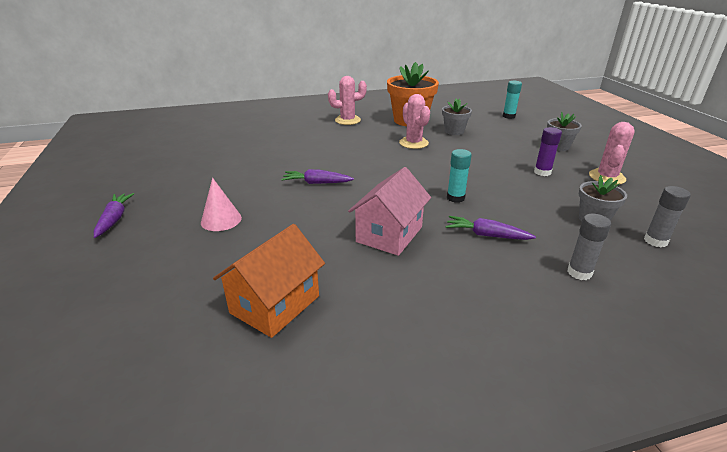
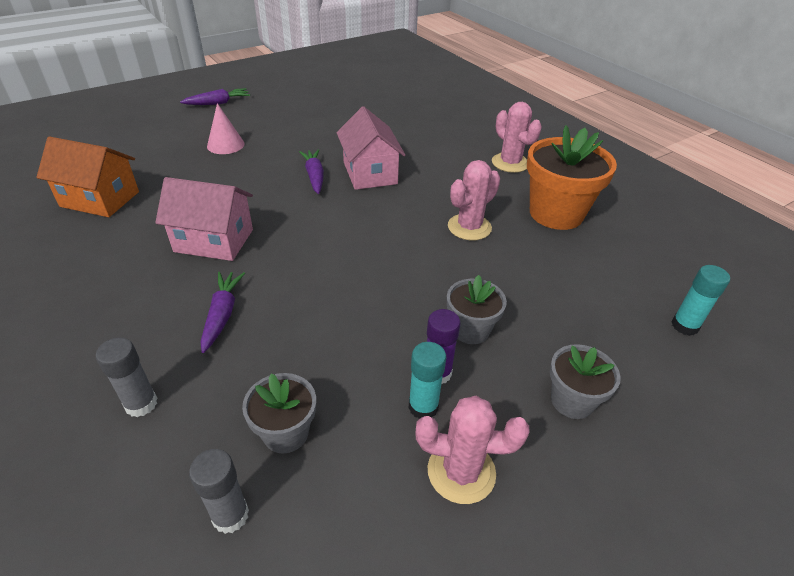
camera: 70 degrees right, 10 degrees up
grey flower pot [442,99,472,135] -> grey flower pot moved to [447,275,507,344]
turquoise glue stick [447,149,472,203] -> turquoise glue stick moved to [409,342,446,419]
none -> pink house [337,106,405,190]

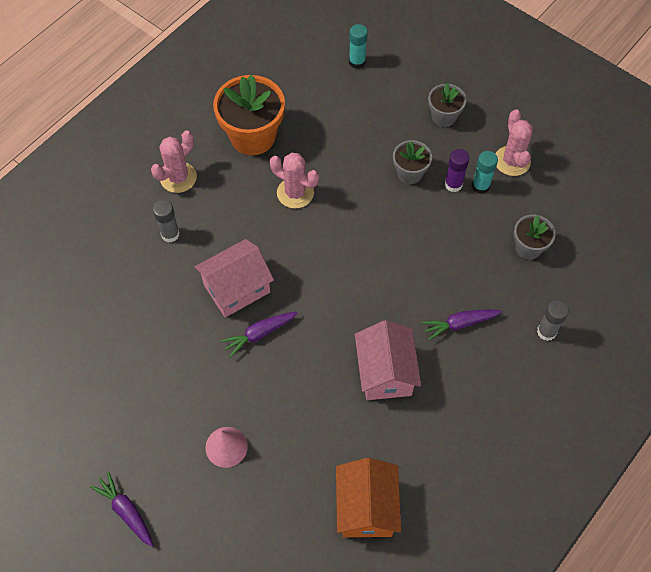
camera: 105 degrees left, 20 degrees up
grey glue stick [189,449,249,534] -> grey glue stick moved to [153,200,180,242]

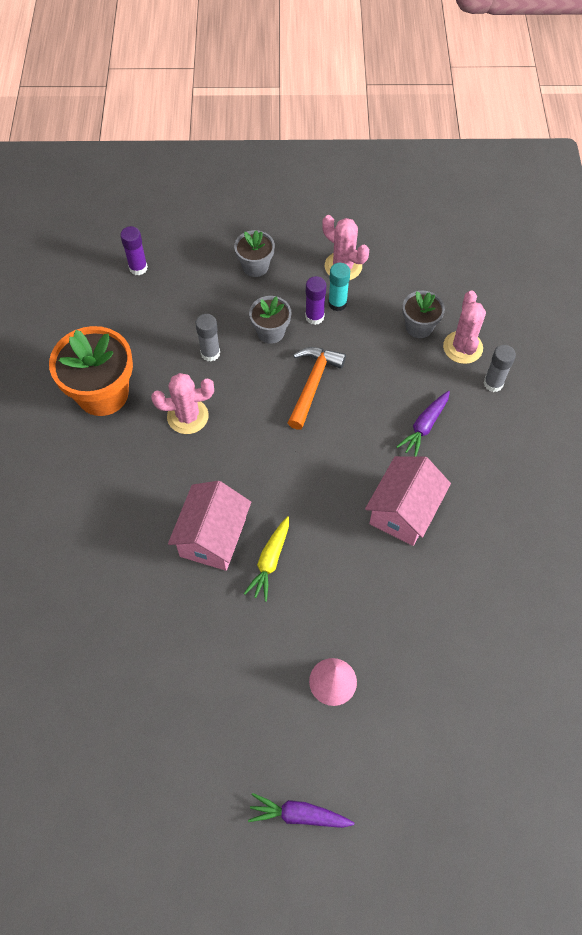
camera: 40 degrees left, 0 degrees up
pink cactus [151,130,197,193] -> pink cactus moved to [443,290,486,364]
grey glue stick [153,200,180,242] -> grey glue stick moved to [195,314,220,362]
purple carrot [220,312,298,358] -> yellow carrot [244,516,289,602]
orange house [336,458,401,537] -> none
turquoise glue stick [349,24,368,69] -> purple glue stick [120,226,148,275]
pink house [355,320,421,400] -> pink house turned 75 degrees clockwise [365,456,451,546]
none -> orange hammer [288,347,346,430]

